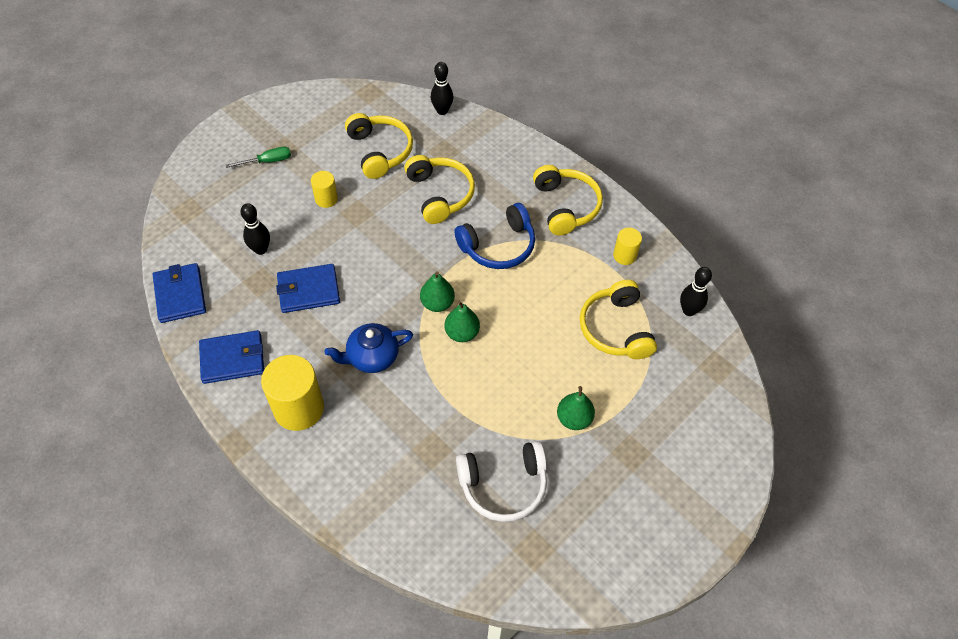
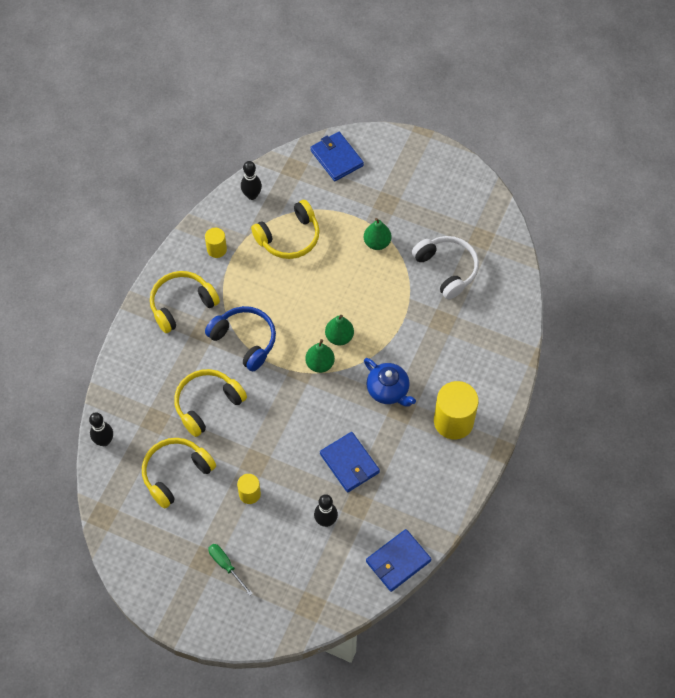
camera: 110 degrees left, 5 degrees up
blue wallet [199,330,264,384] -> blue wallet moved to [310,132,364,181]

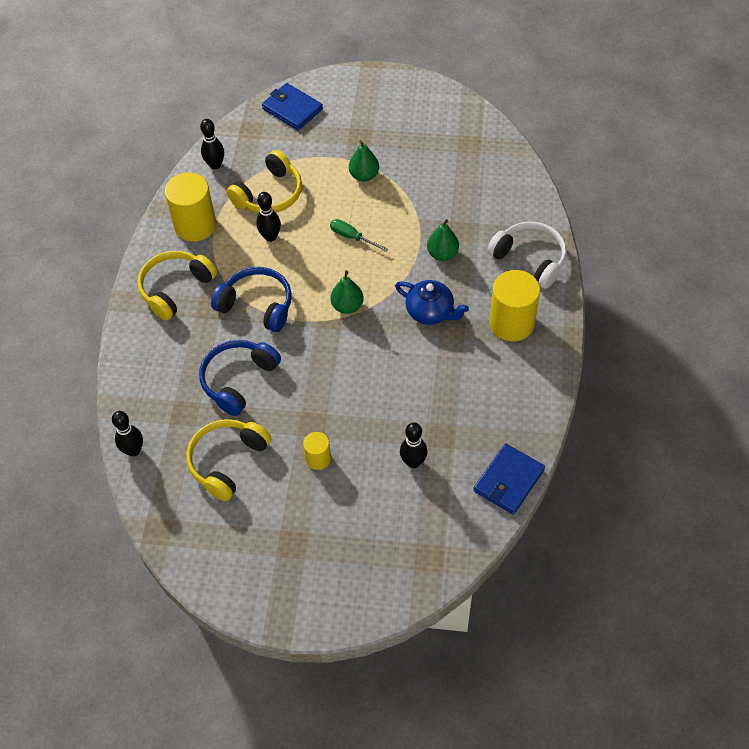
camera: 15 degrees left, 5 degrees down
yellow headphones [174,369,247,437] -> blue headphones [199,340,281,416]
yellow cylinder [205,228,227,258] -> yellow cylinder [165,172,216,242], size x1.90
green screwdriver [208,544,253,596] -> green screwdriver moved to [330,219,388,252]
blue wallet [320,432,380,492] -> none
green pear [325,315,354,345] -> green pear moved to [427,219,459,261]
white headphones [412,236,479,299] -> white headphones moved to [487,222,567,289]
none -> black bowling pin [256,192,281,242]

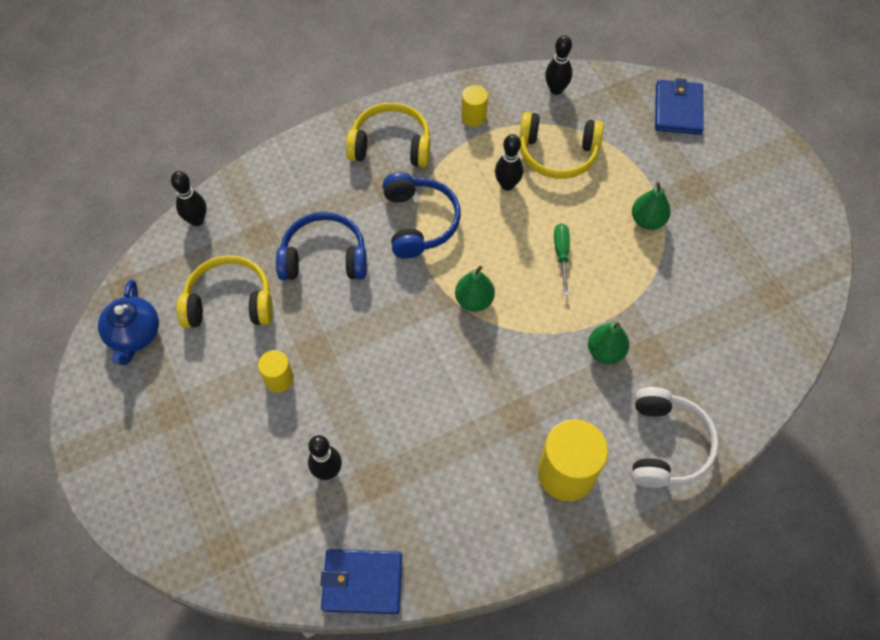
camera: 55 degrees right, 5 degrees up
yellow cylinder [165,172,216,242] -> yellow cylinder [461,85,488,127], size x0.53
blue teapot [395,280,469,325] -> blue teapot moved to [98,280,159,365]

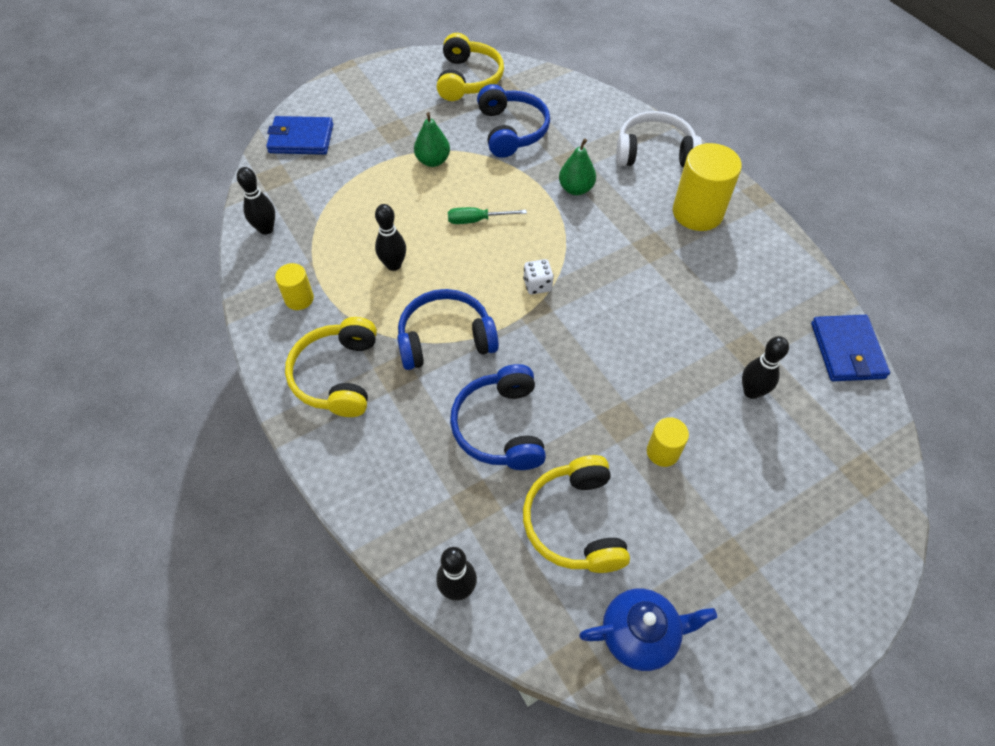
camera: 95 degrees left, 5 degrees down
green pear [455,266,495,312] -> white dice [523,259,554,295]
yellow headphones [519,112,604,179] -> yellow headphones moved to [436,33,504,101]
none -> blue headphones [477,84,550,158]

